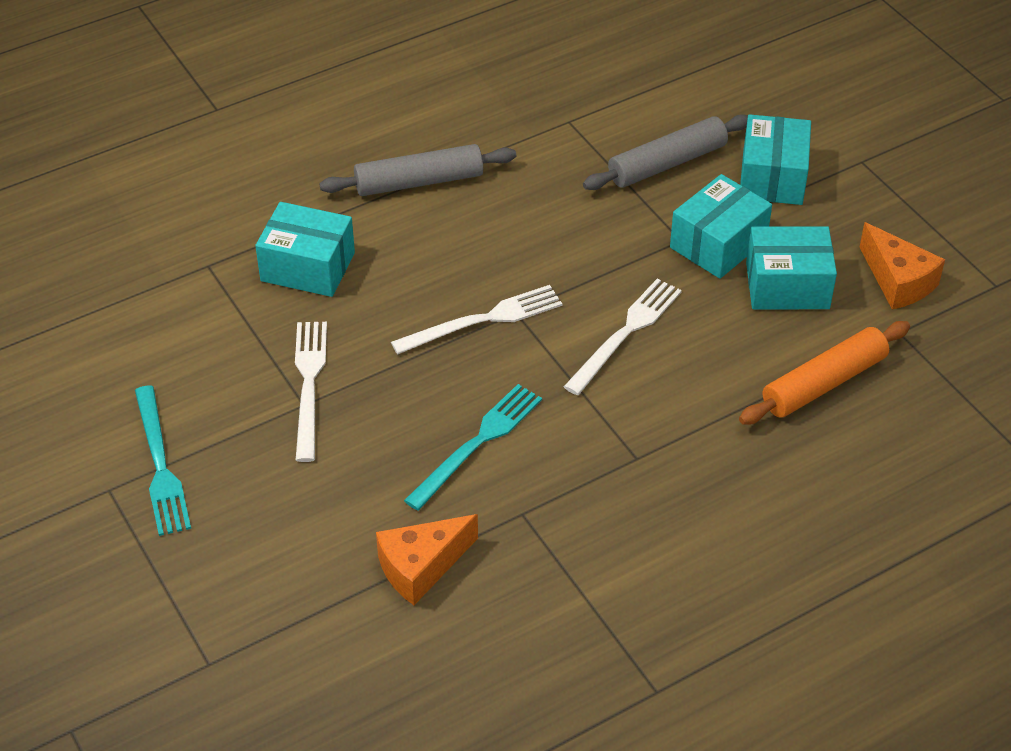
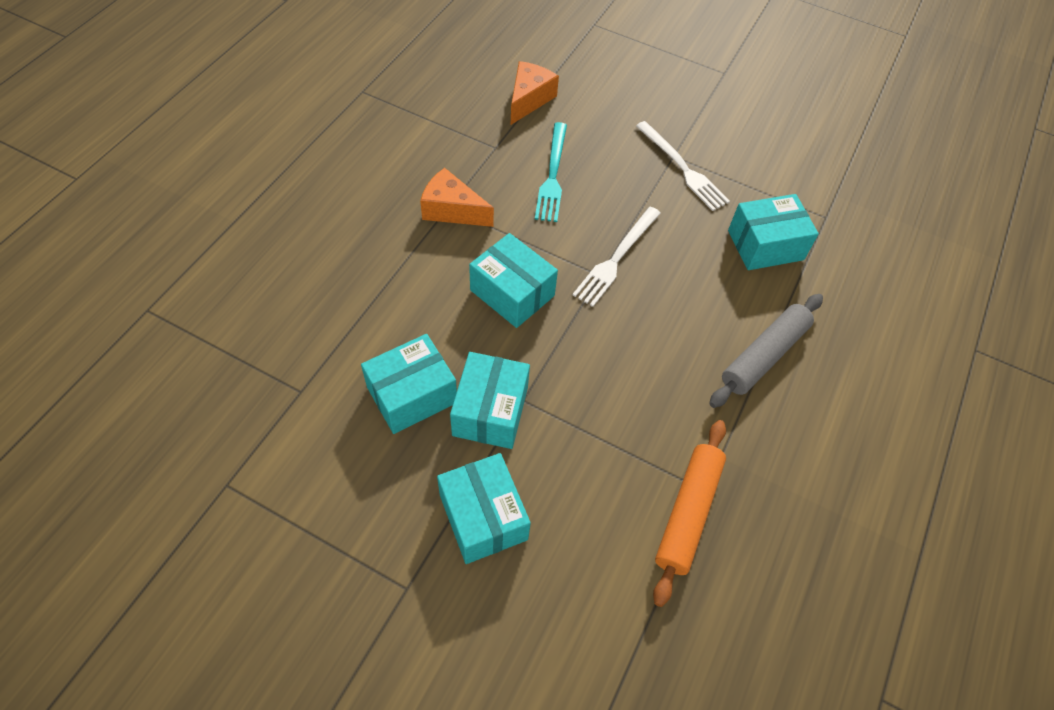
camera: 145 degrees right, 10 degrees up
turquoise fork [135,385,191,536] -> none
white fork [564,278,682,395] -> turquoise box [469,233,558,328]
grey rolling pin [583,114,748,190] -> none
orange rolling pin [739,321,910,425] -> orange rolling pin moved to [653,420,726,607]
orange cheese [859,222,945,310] -> orange cheese moved to [420,168,494,227]

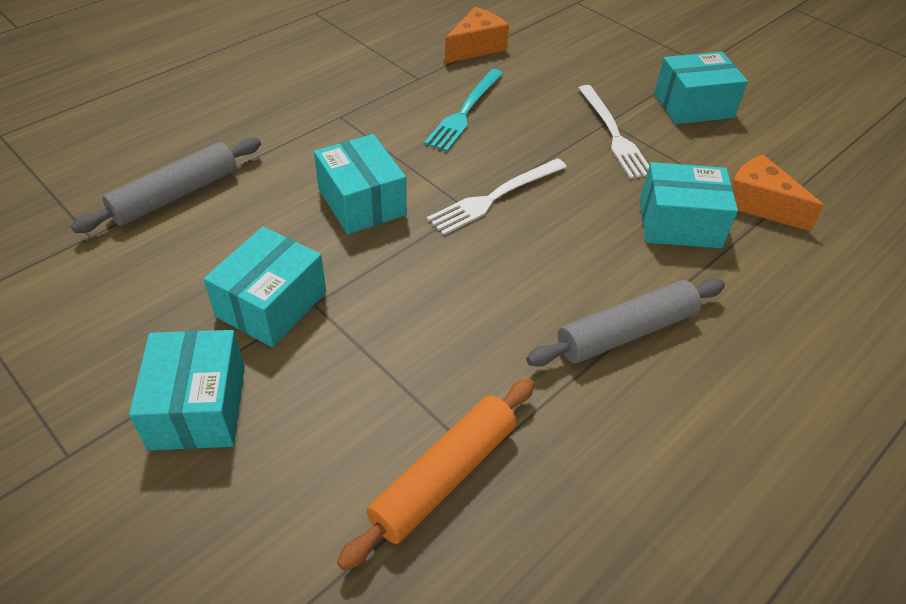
camera: 20 degrees right, 10 degrees down
turquoise box [361,334,457,434] -> turquoise box moved to [654,52,748,124]
orange cheese [420,168,494,227] -> orange cheese moved to [732,154,824,231]
none -> grey rolling pin [71,138,261,233]

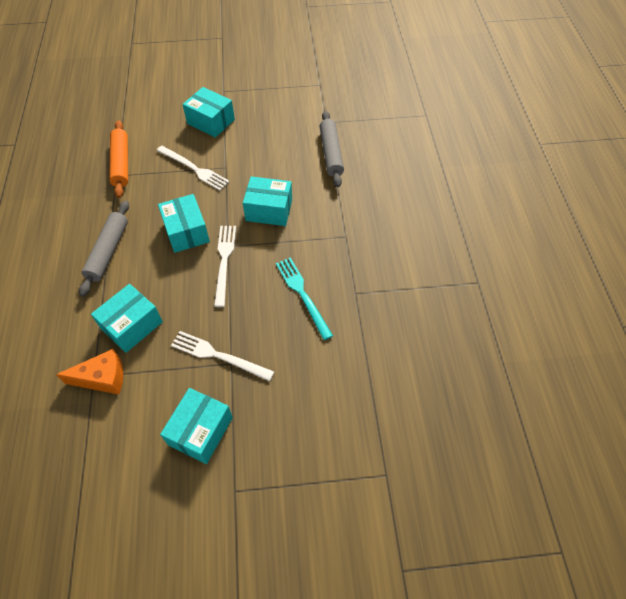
camera: 130 degrees right, 10 degrees up
turquoise box [204,227,326,347] -> turquoise box moved to [158,194,210,253]
orange cheese [445,7,509,63] -> none
none -> white fork [157,146,230,191]

